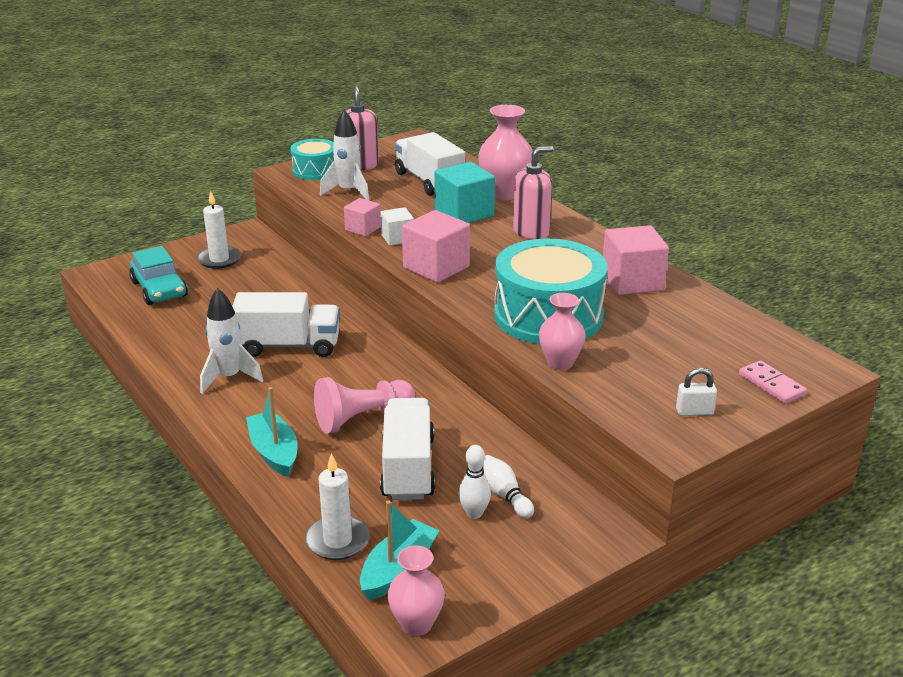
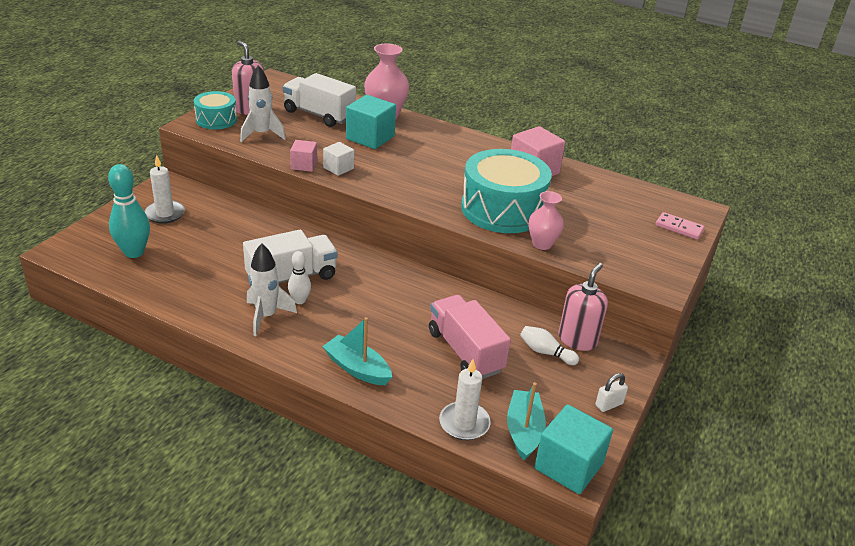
camera: 30 degrees left, 5 degrees up
turquoise car [129,246,188,305] -> turquoise bowling pin [108,164,150,258]
pink pawn [314,377,415,434] -> none
white truck [380,398,435,500] -> pink truck [429,295,511,379]
pink vase [387,545,445,636] -> turquoise cube [534,404,613,494]
pink cube [402,210,470,283] -> none
white bowling pin [459,445,491,519] -> white bowling pin moved to [288,251,311,304]
pink soap dispenser [513,146,554,240] -> pink soap dispenser moved to [559,263,608,351]
white padlock [676,368,717,416] -> white padlock moved to [595,373,628,412]

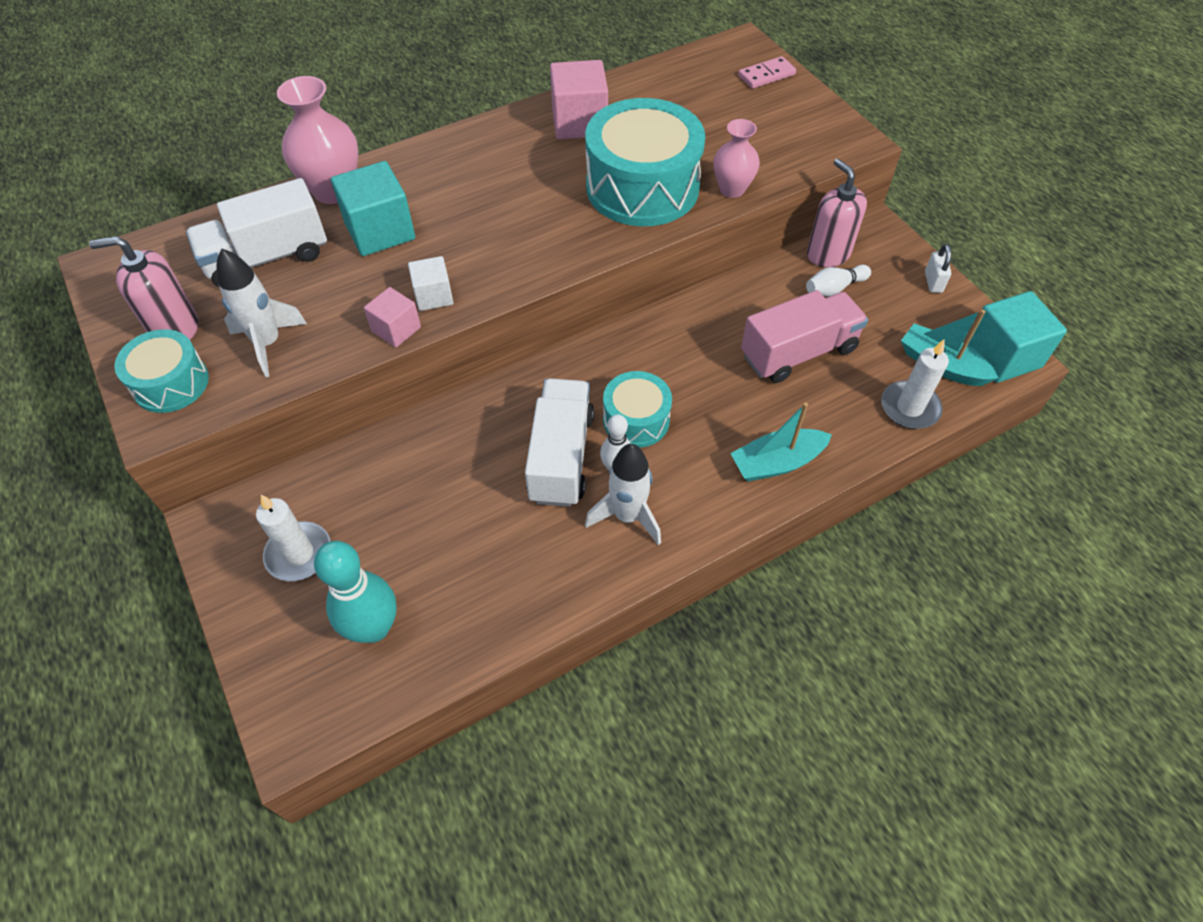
camera: 55 degrees left, 20 degrees up
pink truck [429,295,511,379] -> pink truck turned 150 degrees clockwise [741,290,868,383]
none -> turquoise drum [603,371,672,448]

